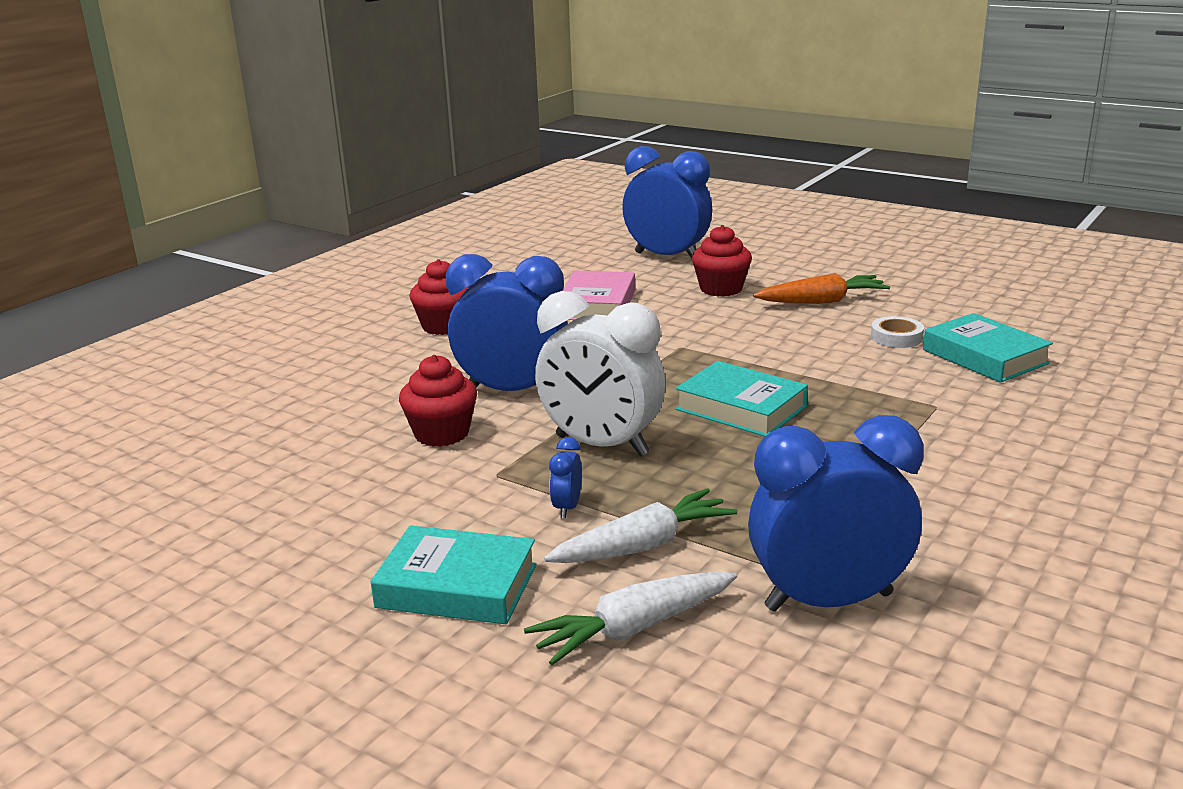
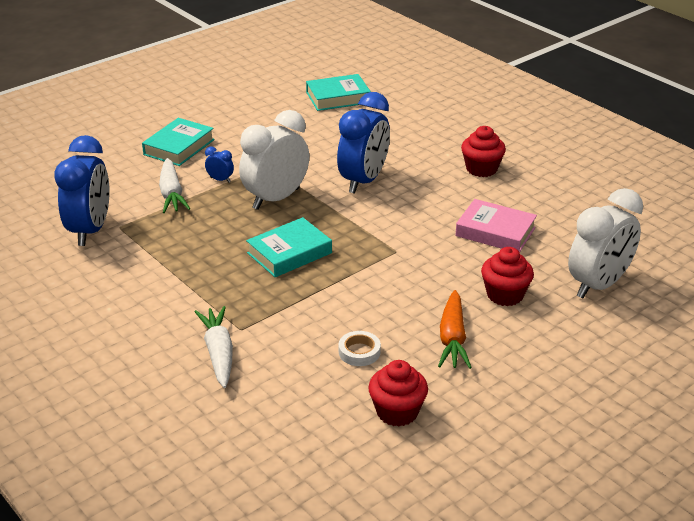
camera: 105 degrees right, 10 degrees up
red cupcake [399,355,477,447] -> red cupcake moved to [368,360,428,427]
white carrot [524,571,737,665] -> white carrot moved to [194,306,233,388]
blue clock [622,146,712,258] -> white clock [568,188,643,298]
turquoise book [923,313,1053,383] -> turquoise book moved to [306,74,371,111]

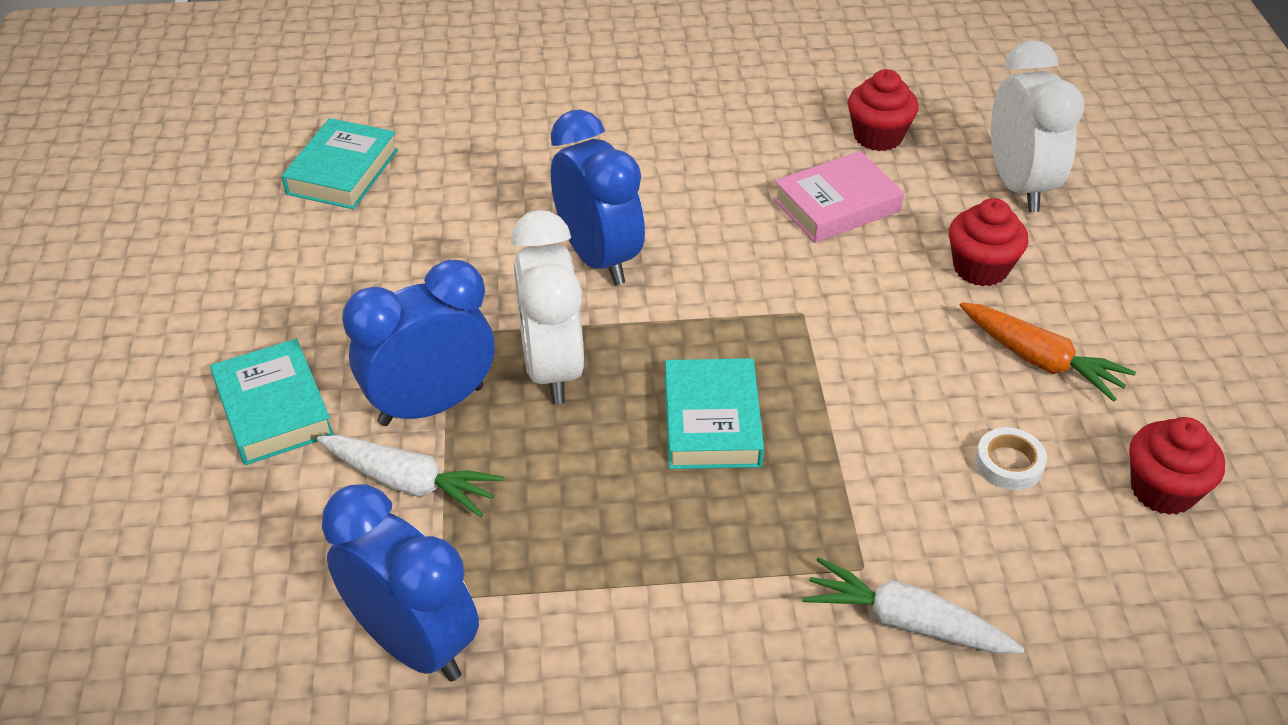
camera: 55 degrees left, 10 degrees up
blue clock [205,147,234,183] -> blue clock [342,260,495,426], size x2.46
red cupcake [461,126,506,177] -> red cupcake moved to [848,69,919,151]

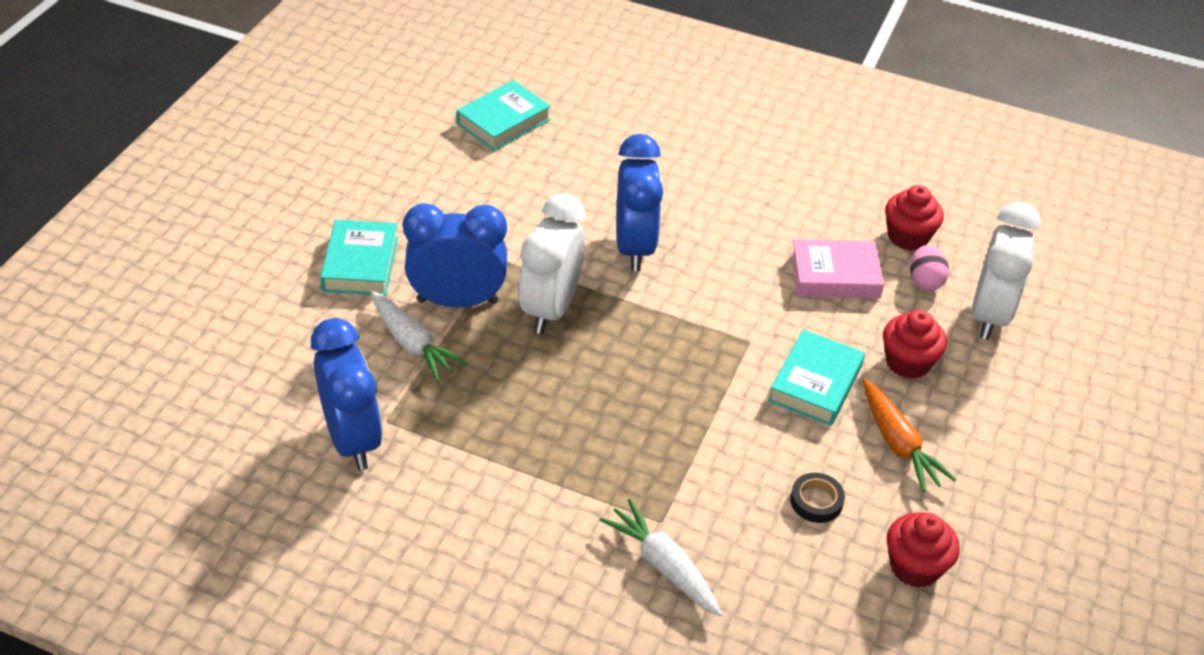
camera: 25 degrees right, 0 degrees up
turquoise book [665,358,764,469] -> turquoise book moved to [768,330,865,426]
white tape [975,427,1047,490] -> black tape [790,473,845,523]
none -> pink egg [910,245,949,291]

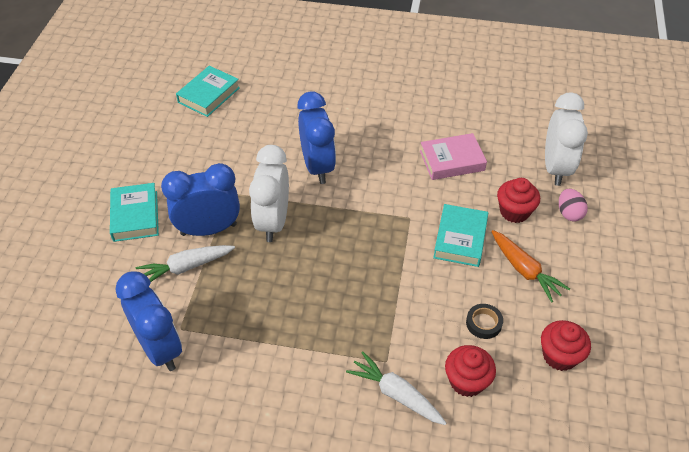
camera: 10 degrees left, 5 degrees up
white carrot [371,291,468,382] -> white carrot turned 120 degrees clockwise [136,245,235,282]
red cupcake [885,185,944,250] -> red cupcake moved to [445,345,496,397]
pink egg [910,245,949,291] -> pink egg moved to [559,189,588,222]

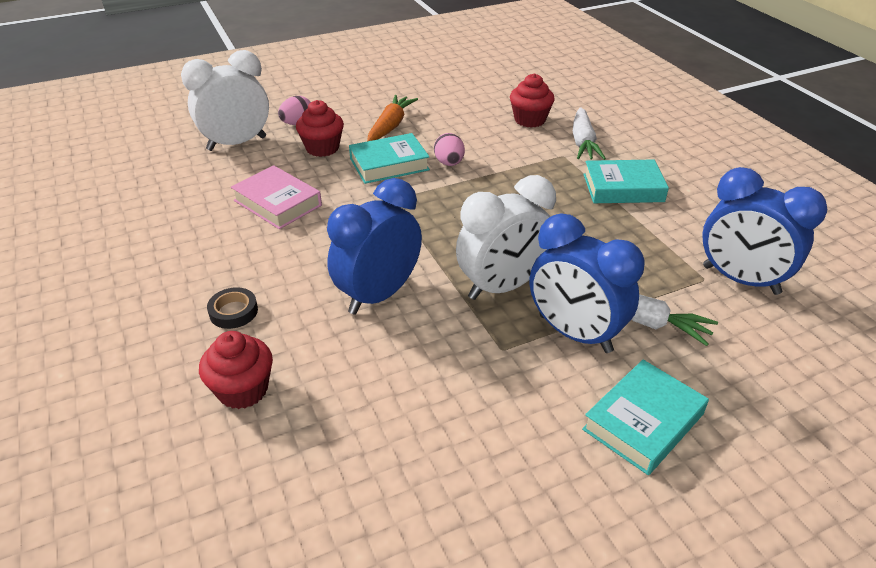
camera: 125 degrees left, 10 degrees down
blue clock [116,271,182,371] -> blue clock turned 75 degrees counterclockwise [702,167,827,295]
turquoise book [176,66,240,117] -> turquoise book moved to [583,159,669,203]
black tape [466,304,503,339] -> black tape moved to [207,287,258,329]
red cupcake [541,320,591,371] -> red cupcake moved to [199,331,273,409]
none -> pink egg [434,133,465,166]

